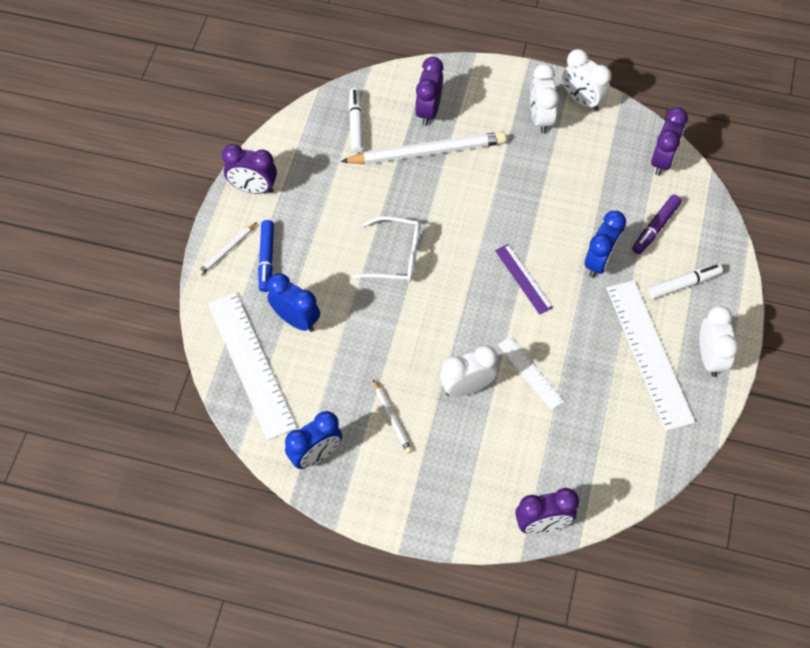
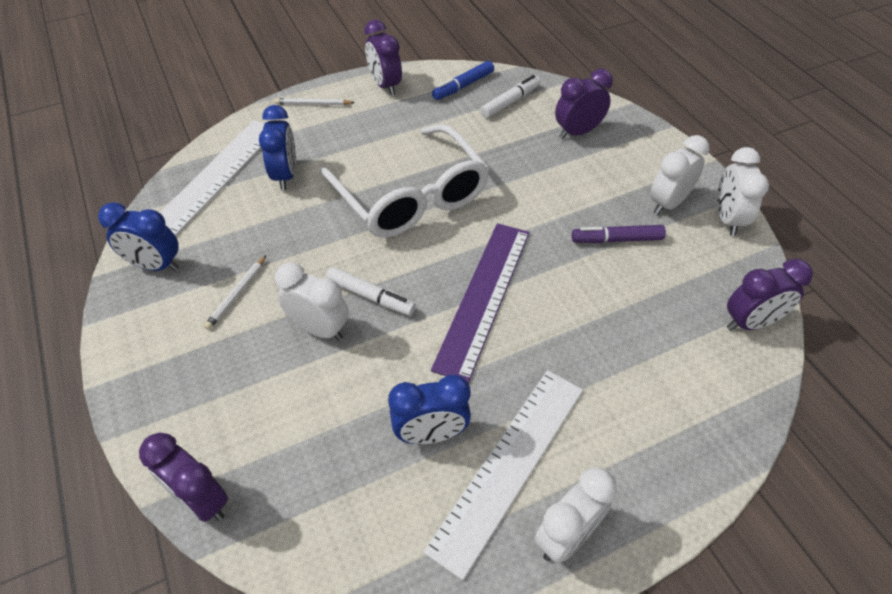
camera: 50 degrees right, 10 degrees down
blue marker [258,220,274,292] -> blue marker moved to [432,61,494,100]
white pencil [340,132,506,164] -> none
white glasses [352,216,421,282] -> white glasses [320,124,489,238], size x1.80
purple ruler [495,244,553,315] -> purple ruler [431,223,530,383], size x1.90
white ruler [498,336,564,410] -> none
blue clock [584,211,626,278] -> blue clock moved to [388,375,471,444]
purple marker [632,195,682,254] -> purple marker moved to [572,225,666,243]
white marker [648,263,723,299] -> white marker moved to [326,267,416,316]

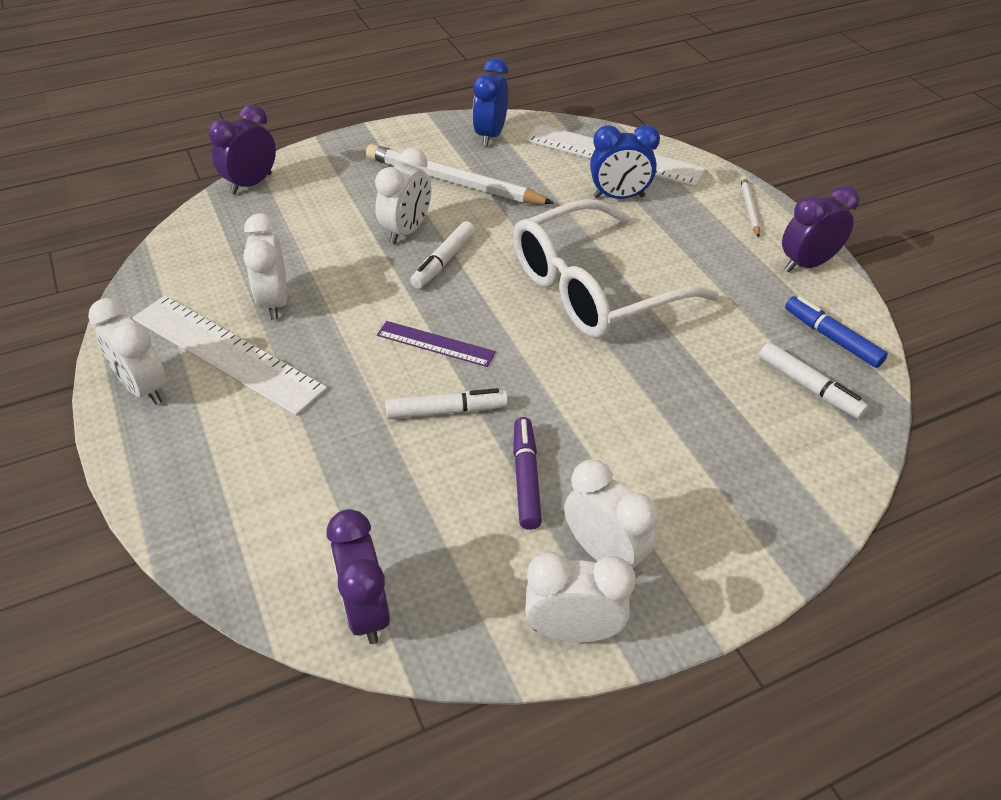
camera: 90 degrees right, 5 degrees down
white pencil [204,256,266,330] -> white pencil [366,144,554,204], size x2.15
blue clock [388,375,471,444] -> white clock [243,213,287,320]
purple ruler [431,223,530,383] -> purple ruler [377,321,496,367], size x0.53
purple clock [555,69,613,139] -> none
none -> white marker [385,388,508,419]

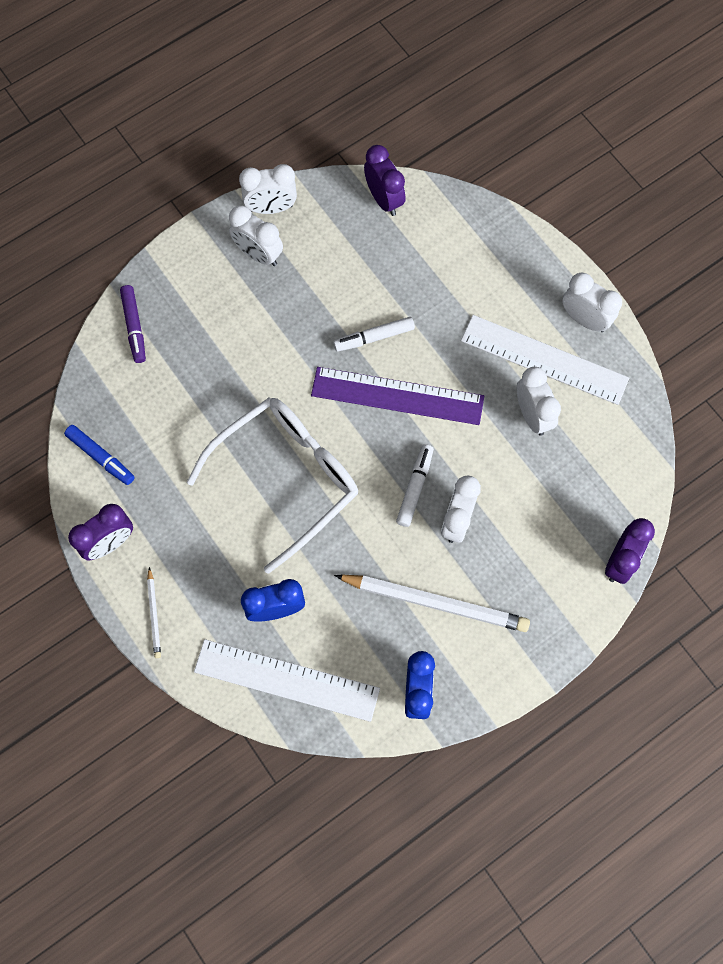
camera: 170 degrees right, 25 degrees up
purple ruler [377,321,496,367] -> purple ruler [311,367,484,425], size x1.90
purple marker [513,417,542,530] -> purple marker moved to [120,285,146,363]
white marker [759,342,868,419] -> none

